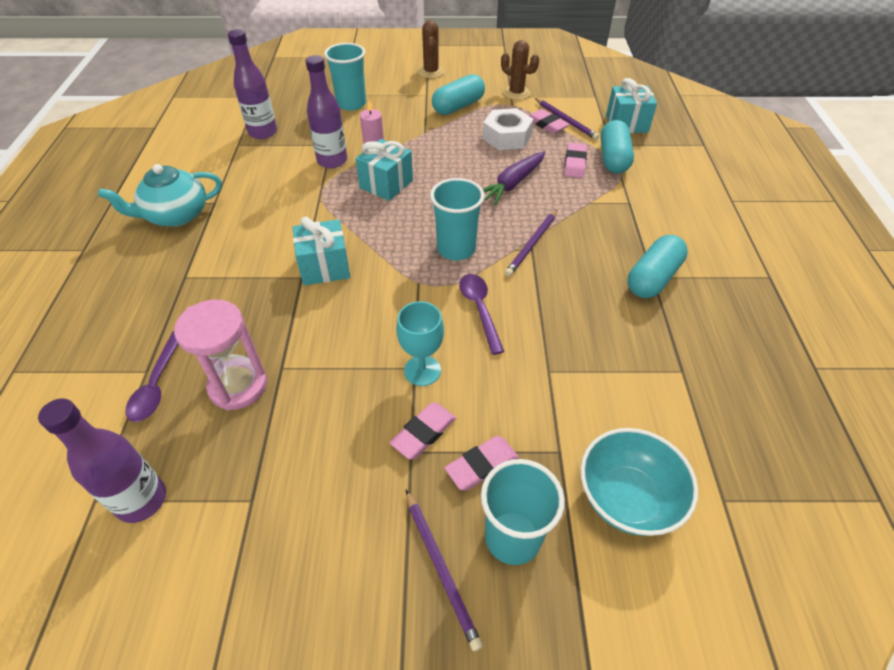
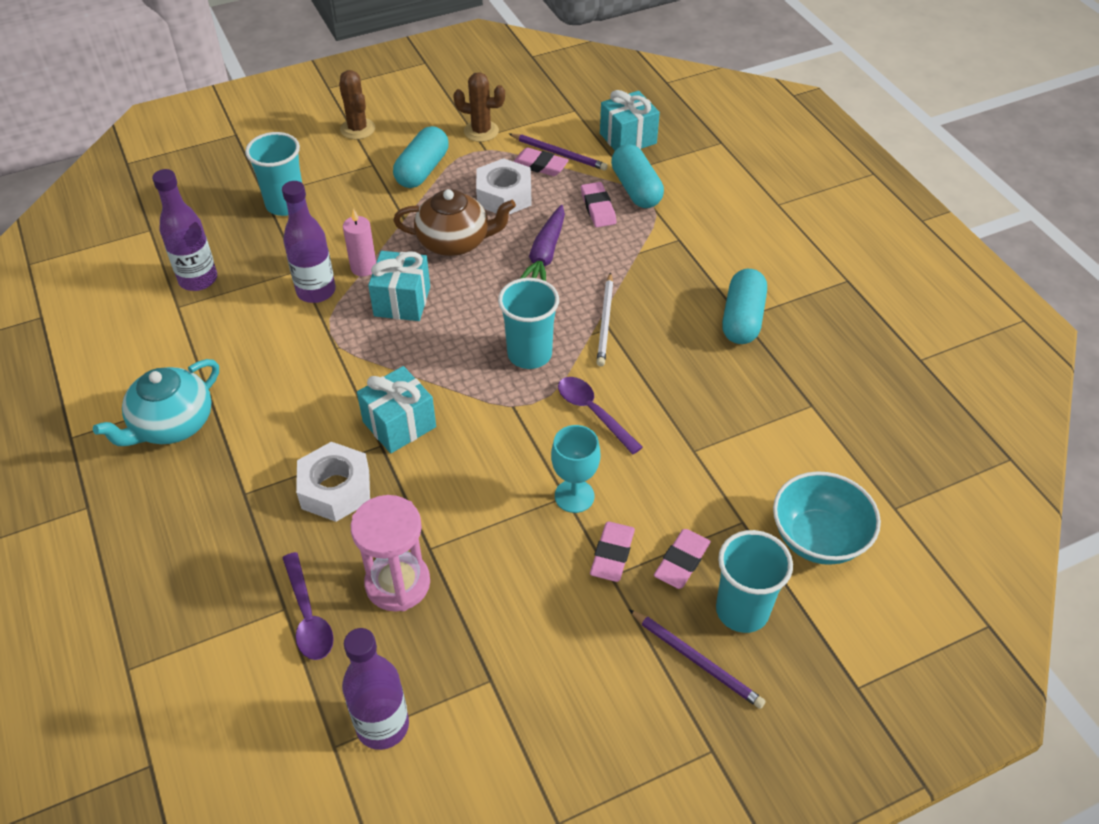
camera: 25 degrees left, 0 degrees up
purple pencil [505,210,557,276] -> white pencil [597,272,613,367]
none -> white nut [296,442,370,522]
none -> brown teapot [393,189,516,256]

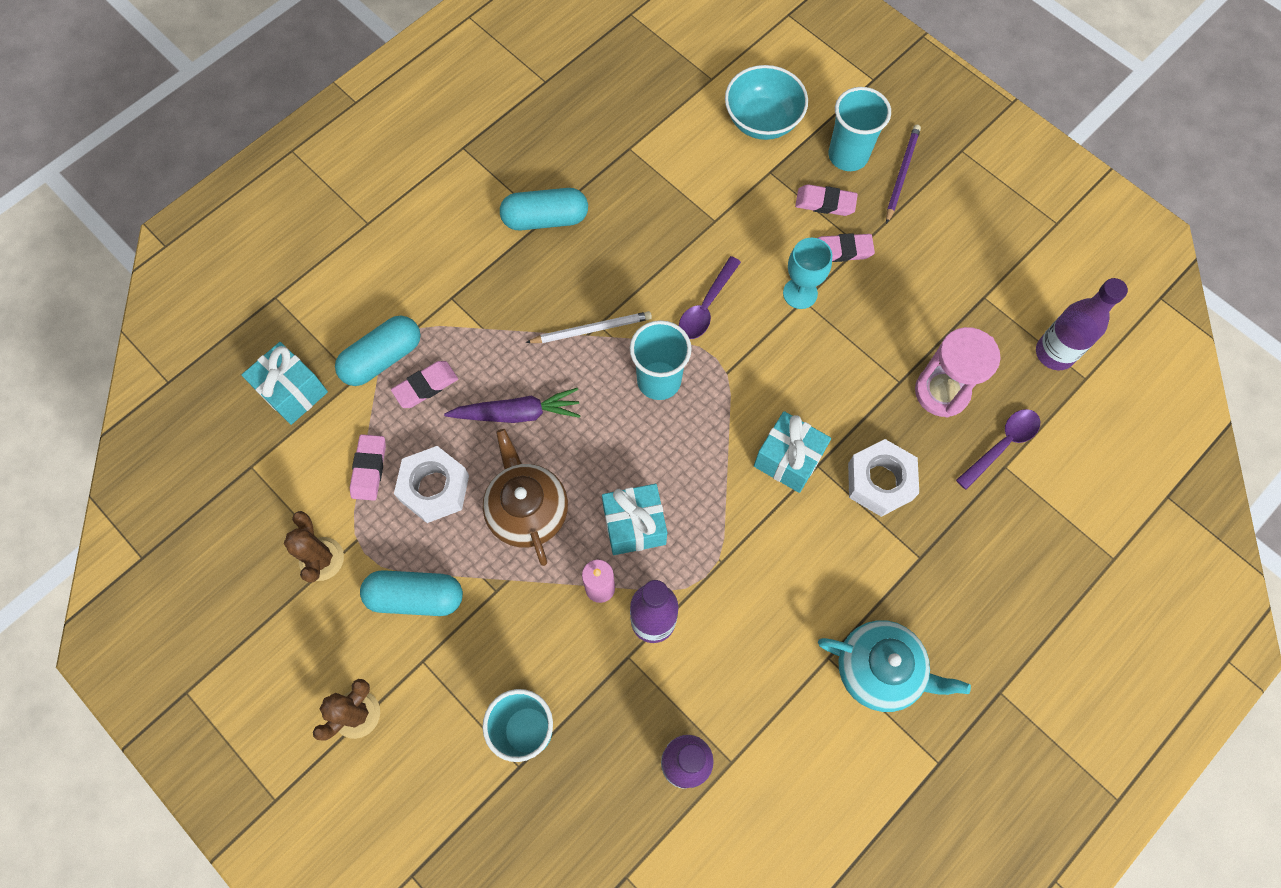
camera: 110 degrees left, 20 degrees up
purple pencil [509,133,608,171] -> none

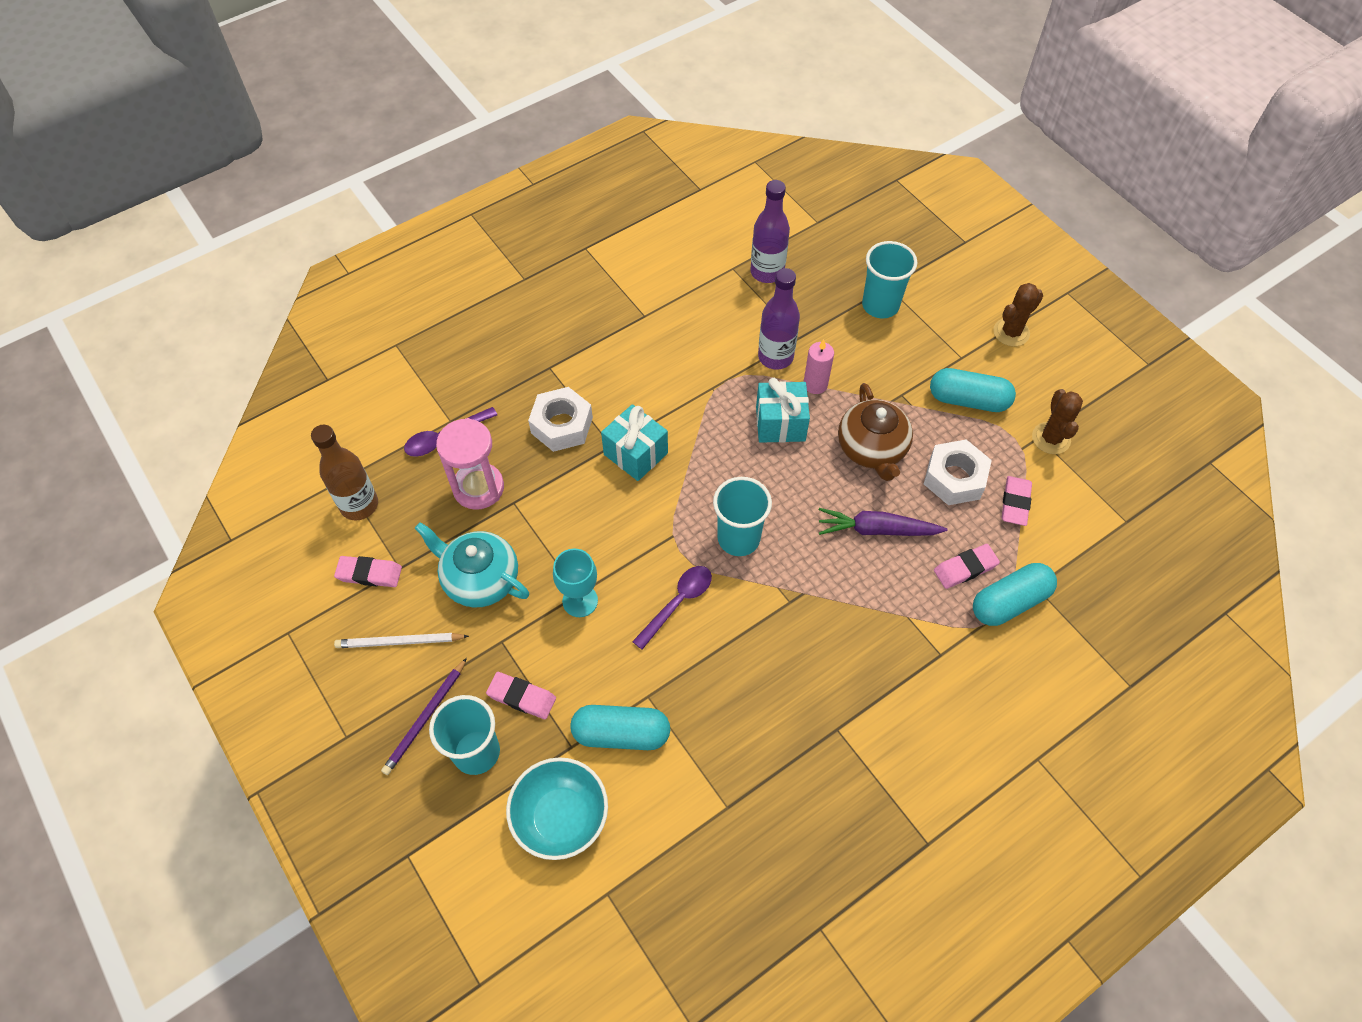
camera: 170 degrees left, 10 degrees down
turquoise gift [242,342,328,425] -> none
turquoise capsule [500,188,588,231] -> turquoise capsule moved to [571,705,670,750]
white pencil [525,311,652,343] -> white pencil moved to [334,633,469,648]
pink eraser [818,233,875,262] -> pink eraser moved to [334,556,402,587]
turquoise teapot [818,620,971,712] -> turquoise teapot moved to [415,522,529,608]
purple bottle [1036,278,1128,370] -> brown bottle [311,425,378,520]

